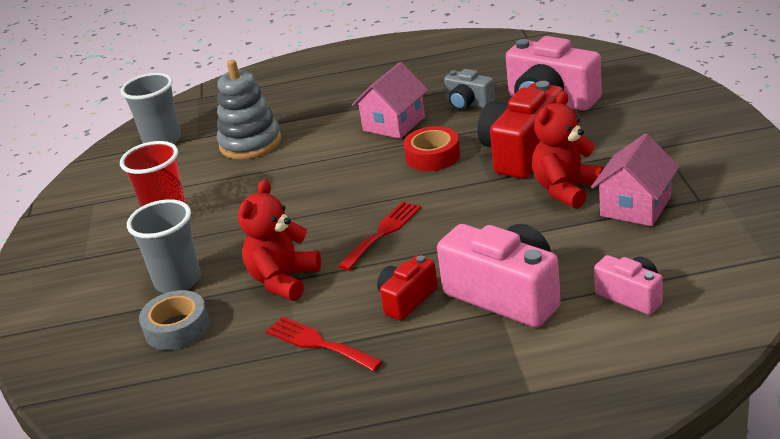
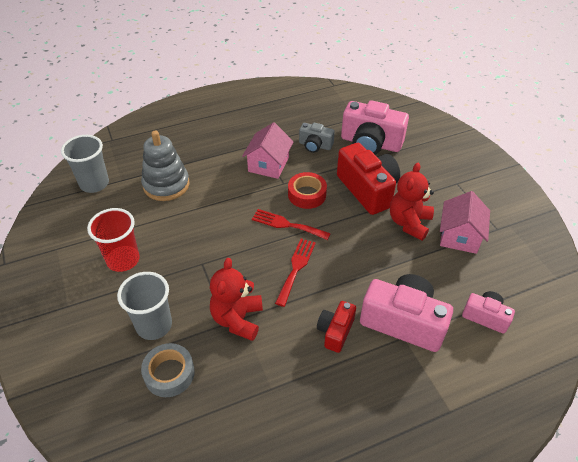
camera: 20 degrees left, 15 degrees up
red fork [266,316,383,372] -> red fork moved to [252,209,331,240]
red camera [478,81,564,179] -> red camera turned 135 degrees clockwise [337,143,400,215]

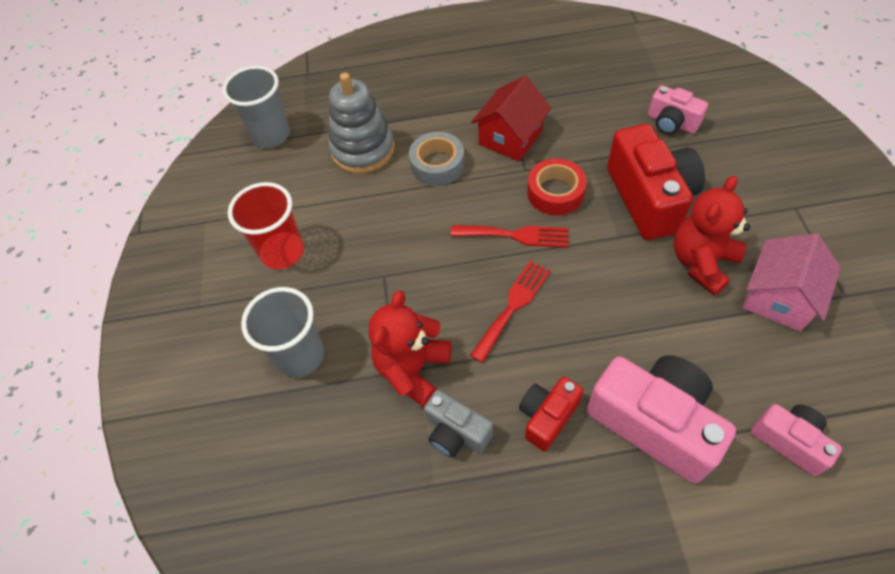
camera: 20 degrees right, 10 degrees up
grey tape [141,343,195,397] -> grey tape moved to [409,132,465,186]
pink house [242,122,294,179] -> red house [471,76,551,161]
red fork [252,209,331,240] -> red fork turned 150 degrees clockwise [451,225,568,248]
grey camera [299,123,335,153] -> grey camera moved to [424,390,493,458]
pink camera [341,100,409,155] -> pink camera [648,85,708,134], size x0.55

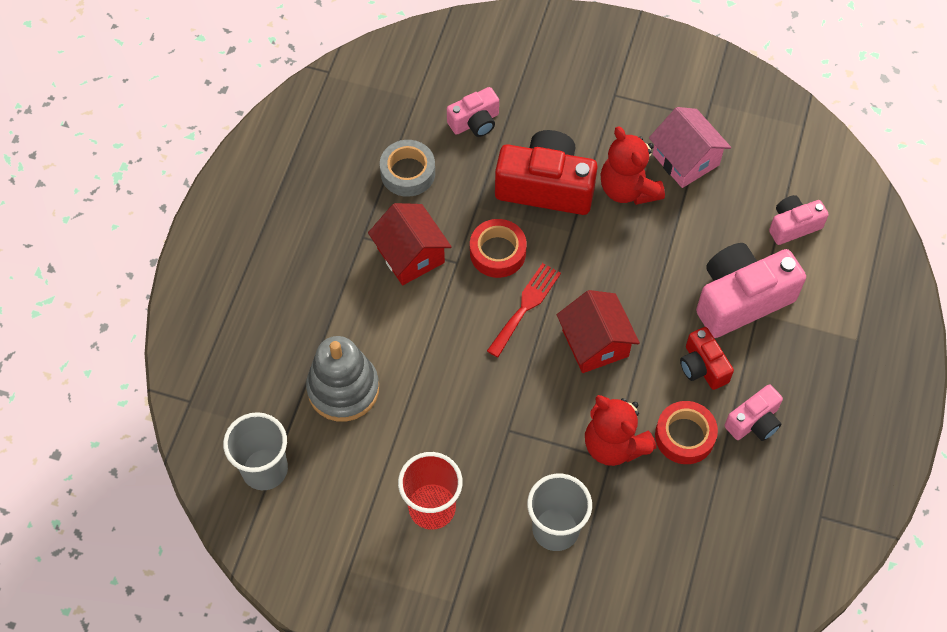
camera: 70 degrees left, 5 degrees up
grey tape [409,132,465,186] -> grey tape moved to [380,140,435,197]
grey camera [424,390,493,458] -> red tape [655,401,718,464]
red fork [470,260,551,363] -> red house [557,290,640,373]
none -> pink camera [724,384,783,441]

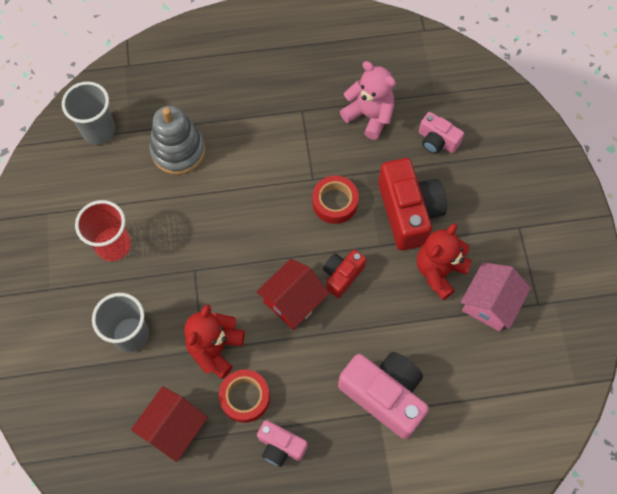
camera: 65 degrees right, 5 degrees up
red house [368,203,452,285] -> red house moved to [131,386,208,462]
grey tape [380,140,435,197] -> pink teddy bear [340,61,396,140]
red fork [487,263,561,357] -> none
red camera [680,327,734,390] -> red camera moved to [323,250,366,298]
pink camera [769,195,829,245] -> none

